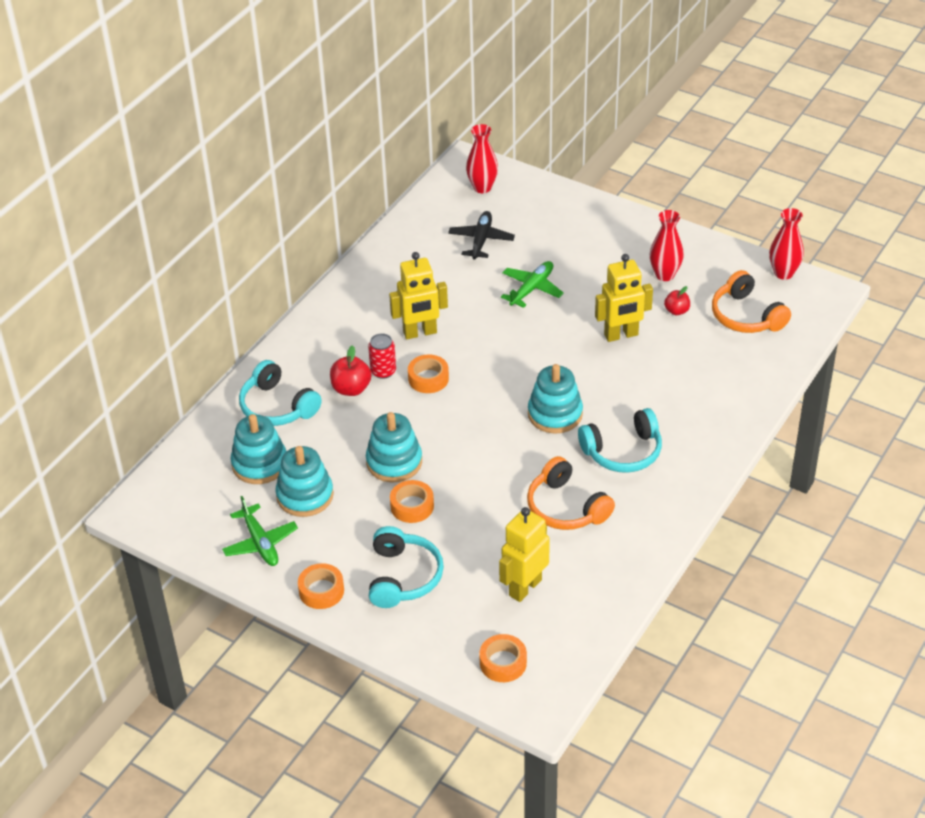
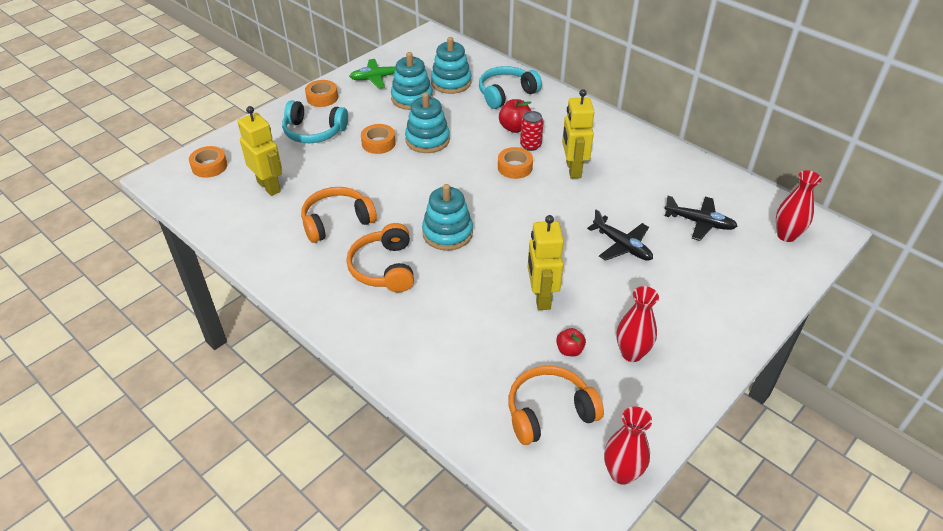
camera: 100 degrees right, 0 degrees up
green plane [501,261,564,308] -> black plane [587,210,653,261]
turquoise headphones [578,408,662,473] -> orange headphones [346,223,414,292]

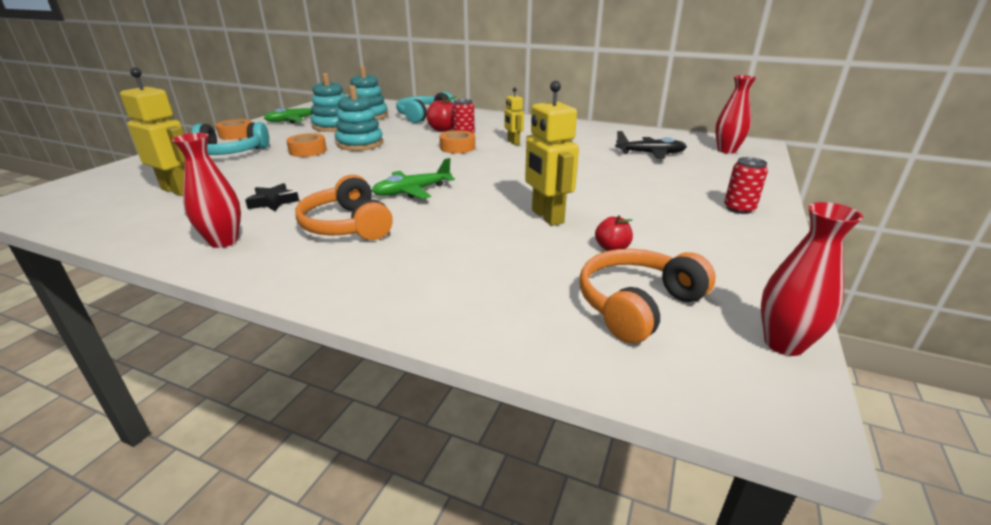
camera: 20 degrees left, 15 degrees down
orange tape [189,146,228,178] -> none
orange headphones [301,187,377,243] -> black star [245,183,299,211]
turquoise stacking toy [422,184,473,251] -> green plane [371,158,455,199]
yellow robot [562,89,594,179] -> yellow robot [504,87,524,145], size x0.58
black plane [587,210,653,261] -> none
red vase [617,286,659,362] -> red vase moved to [172,133,241,248]
none -> red can [724,157,768,214]

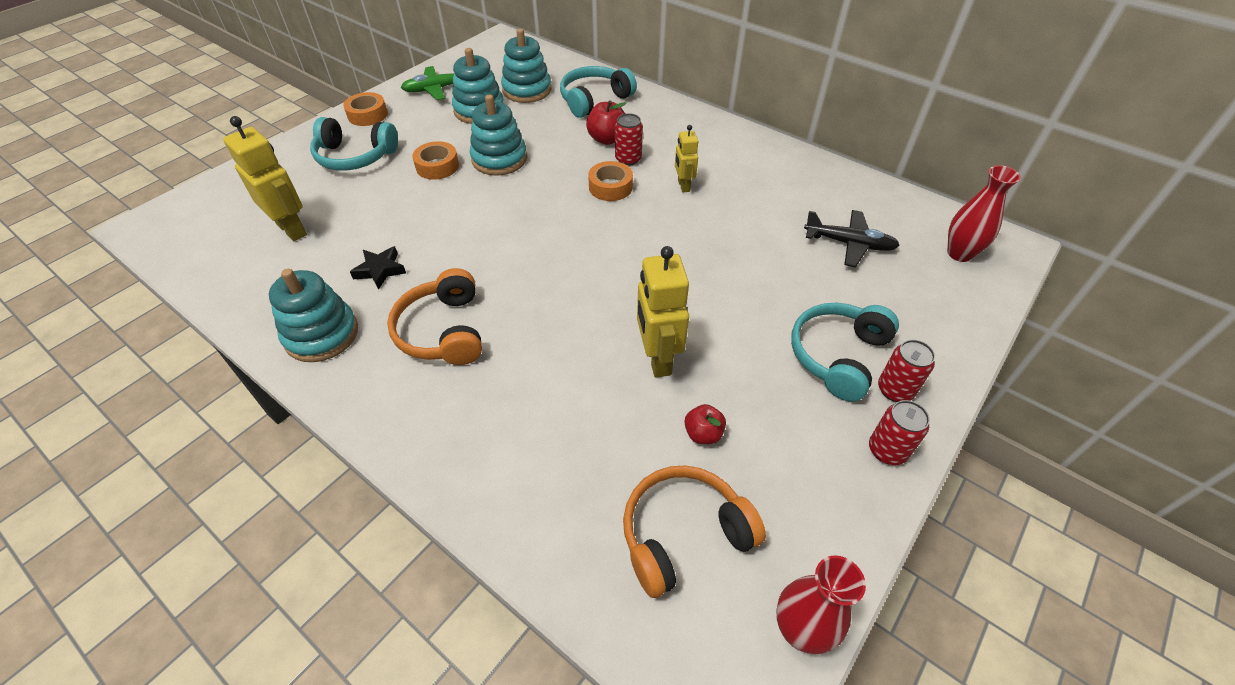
camera: 15 degrees right, 20 degrees up
red vase [172,133,241,248] -> turquoise stacking toy [269,269,358,362]
green plane [371,158,455,199] -> none
none -> turquoise headphones [791,303,899,402]
none -> red can [869,400,930,465]

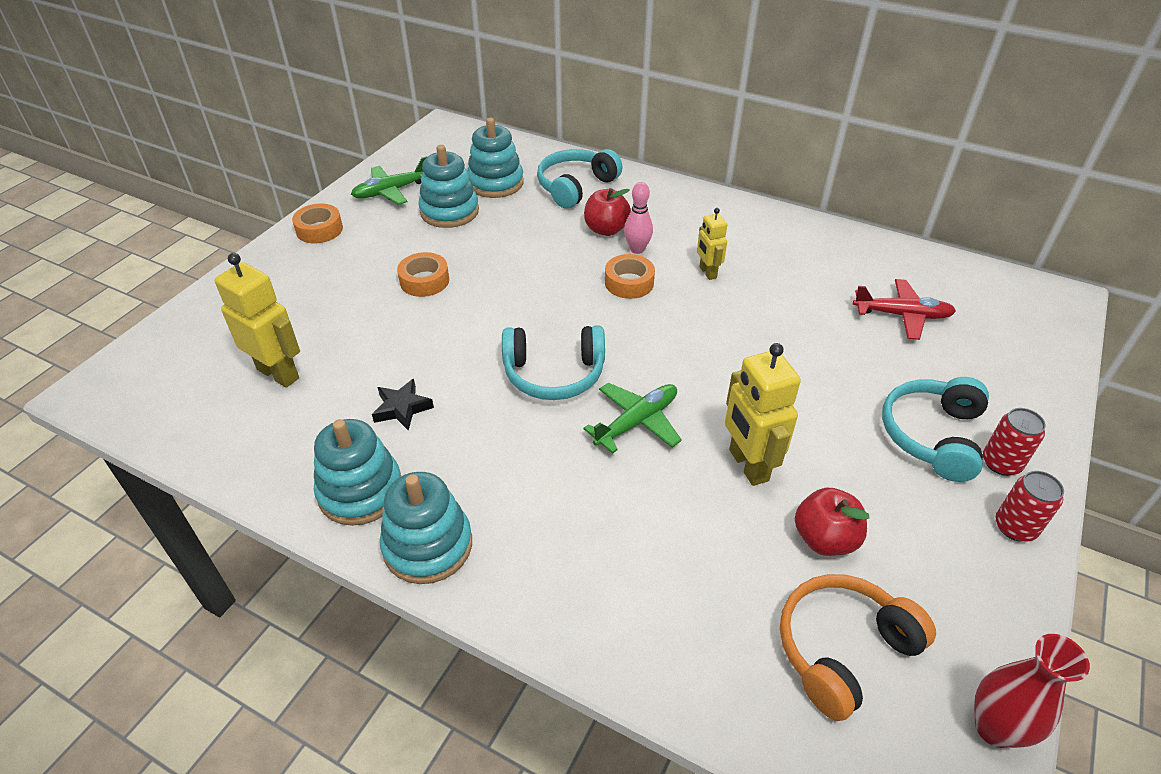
camera: 10 degrees left, 5 degrees down
turquoise headphones [310,117,398,171] -> turquoise headphones moved to [502,326,605,400]
orange headphones [387,268,482,365] -> none
turquoise stacking toy [470,95,527,176] -> turquoise stacking toy moved to [380,472,472,584]
red can [615,113,643,166] -> pink bowling pin [624,182,653,254]
red apple [684,404,726,444] -> red apple [795,488,869,556], size x1.55
black plane [804,210,900,267] -> red plane [853,279,956,340]
red vase [947,165,1021,262] -> none
none -> green plane [583,383,682,454]

